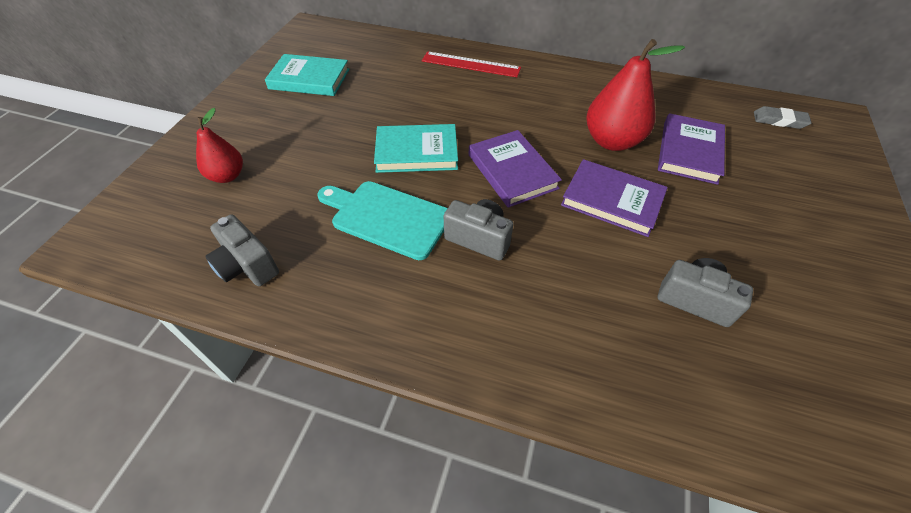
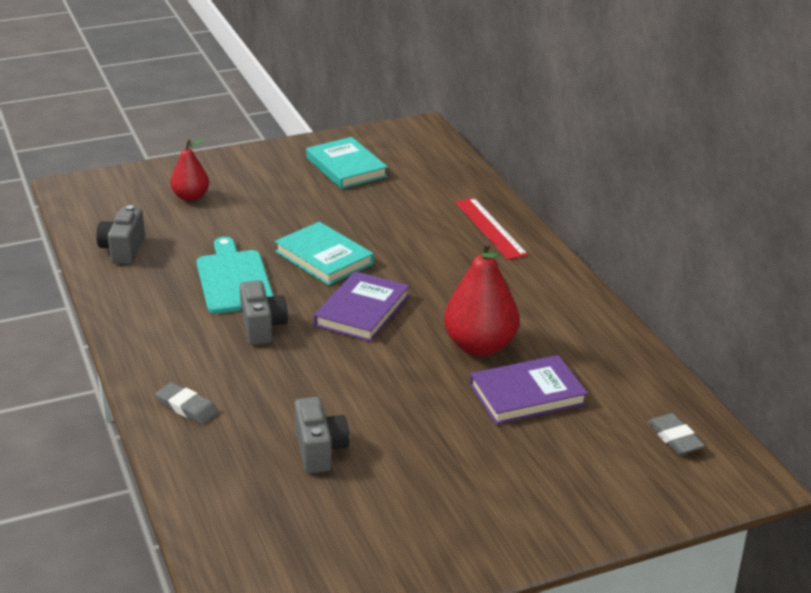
camera: 50 degrees right, 20 degrees down
purple book [561,159,668,237] -> none
none -> grey eraser [155,382,218,424]

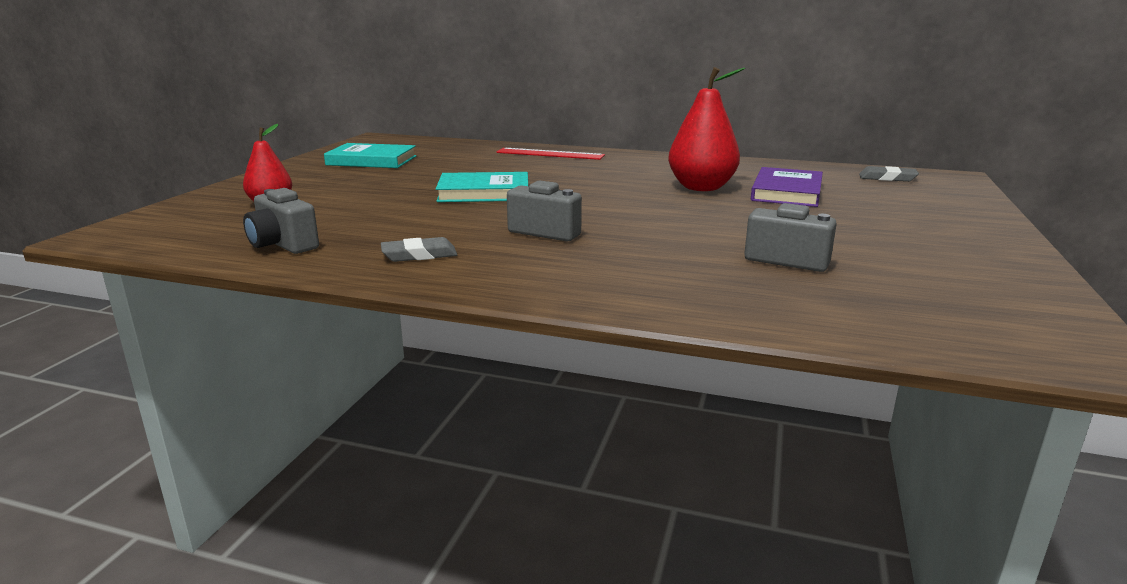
camera: 50 degrees left, 10 degrees down
grey eraser [155,382,218,424] -> grey eraser moved to [381,237,457,262]
turquoise cutting board [197,237,273,314] -> none
purple book [314,271,409,342] -> none

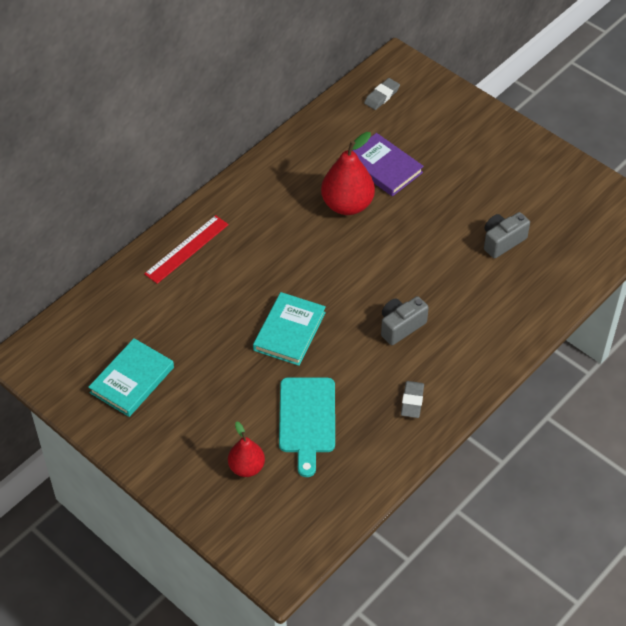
camera: 65 degrees left, 30 degrees up
grey camera [243,188,319,254] -> none
none -> turquoise cutting board [279,377,335,477]

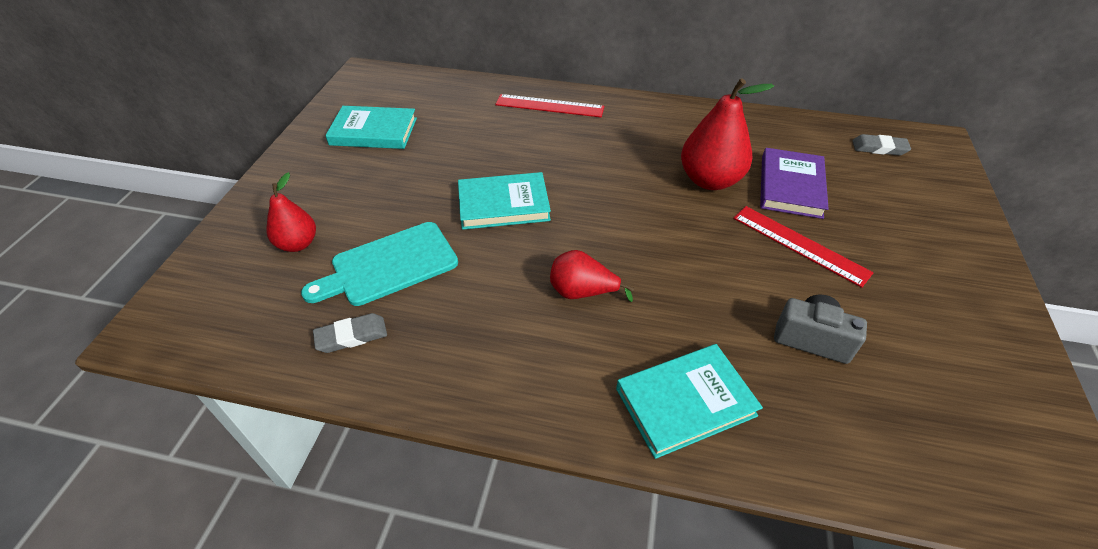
camera: 60 degrees right, 5 degrees down
grey camera [381,296,429,345] -> red pear [550,250,634,302]
grey eraser [401,381,424,418] -> grey eraser moved to [313,313,387,353]
none -> turquoise book [616,344,763,459]
none -> red ruler [733,206,874,288]

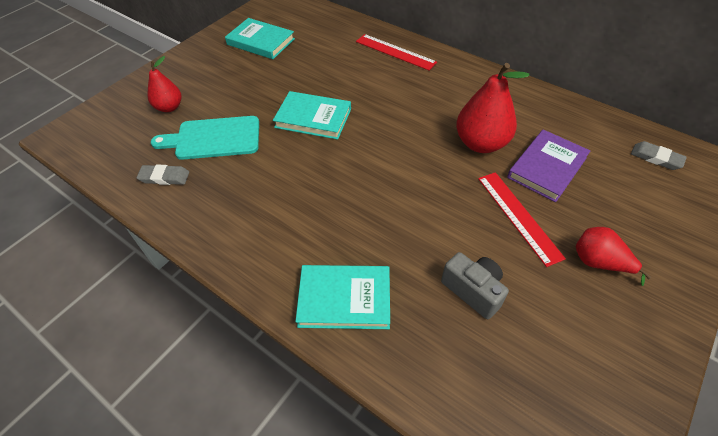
camera: 25 degrees right, 5 degrees up
red pear [550,250,634,302] -> red pear moved to [576,227,652,286]

